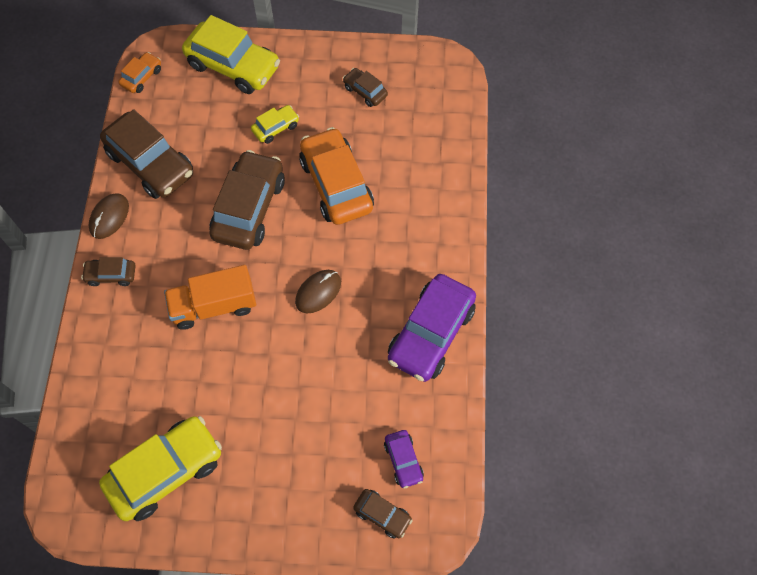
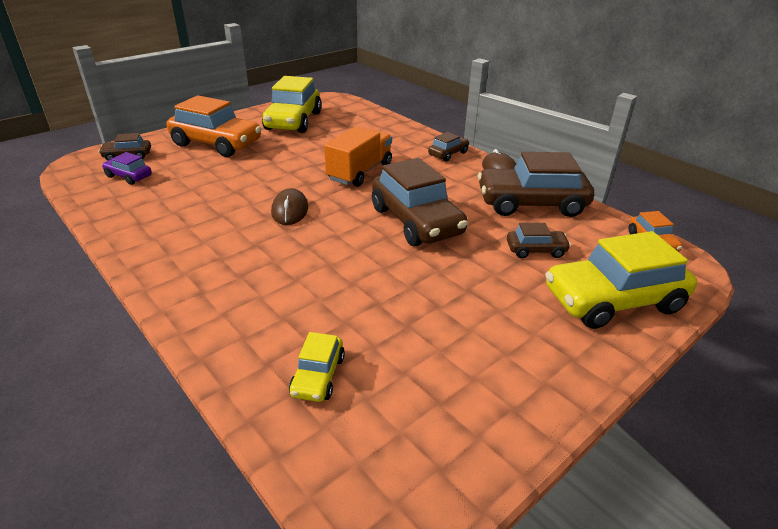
camera: 135 degrees right, 30 degrees down
yellow car [251,105,299,144] -> yellow car moved to [289,332,345,402]
orange car [299,127,374,225] -> orange car moved to [167,95,262,157]
brown car [343,68,388,107] -> brown car moved to [507,223,571,258]
purple car [388,274,476,382] -> none

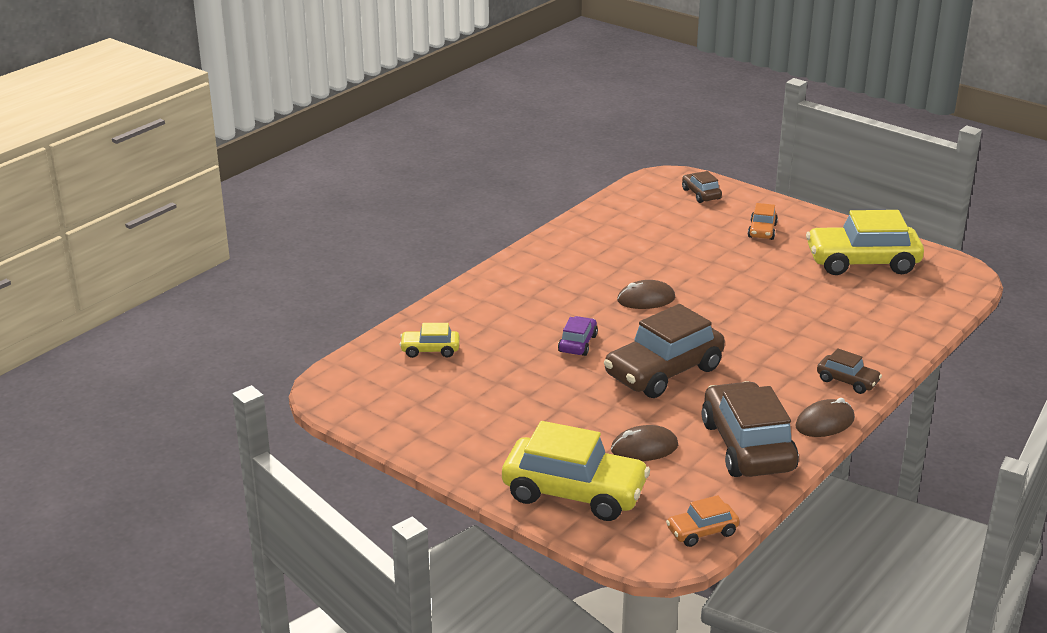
camera: 80 degrees right, 5 degrees down
purple car [102,152,152,185] -> purple car moved to [558,316,598,356]
orange car [167,95,262,157] -> orange car [748,203,778,240], size x0.48
orange truck [324,126,392,187] -> none
brown car [507,223,571,258] -> brown mouse [611,425,678,461]
yellow car [545,231,697,329] -> yellow car turned 135 degrees clockwise [502,421,650,521]

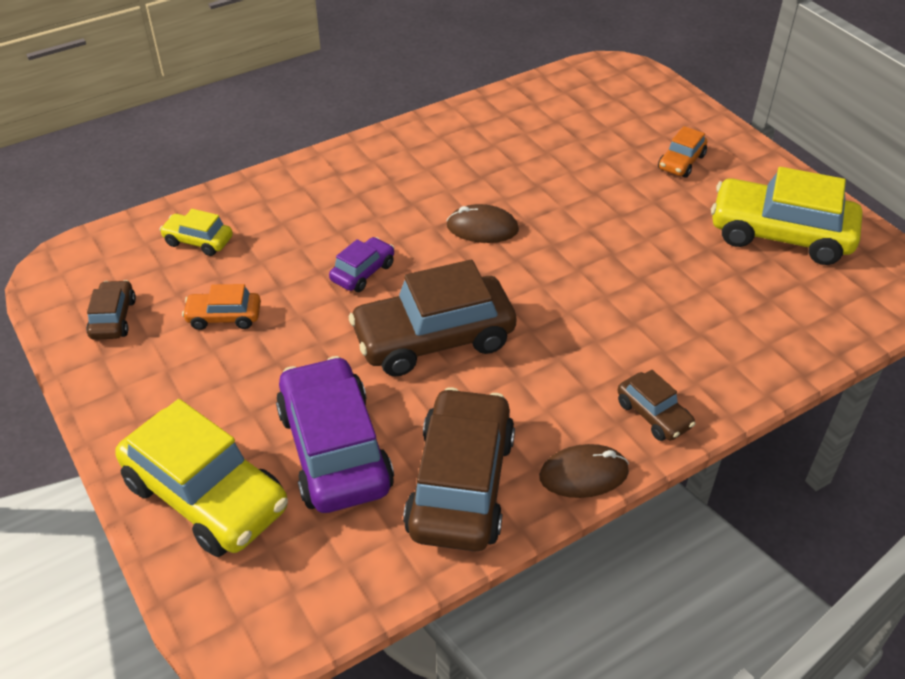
camera: 20 degrees right, 15 degrees up
brown mouse [611,425,678,461] -> purple car [276,356,394,513]
orange car [666,495,740,547] -> orange car moved to [182,284,261,330]
brown car [682,171,722,203] -> brown car moved to [86,280,136,340]

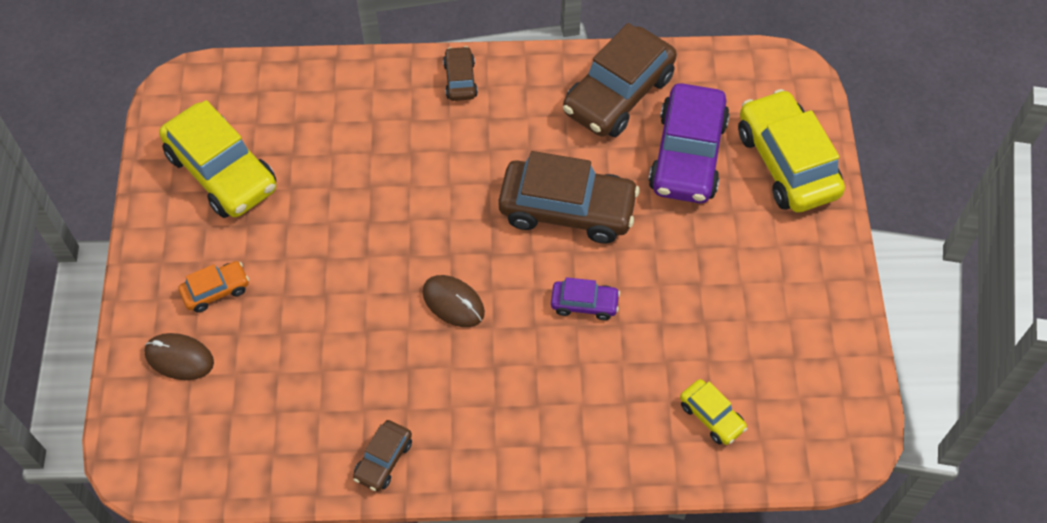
camera: 150 degrees left, 15 degrees up
brown car [86,280,136,340] -> brown car moved to [353,420,412,491]
orange car [182,284,261,330] -> none
purple car [329,237,394,292] -> purple car turned 150 degrees counterclockwise [551,277,620,320]
brown mouse [539,444,629,498] -> brown mouse moved to [144,333,214,380]

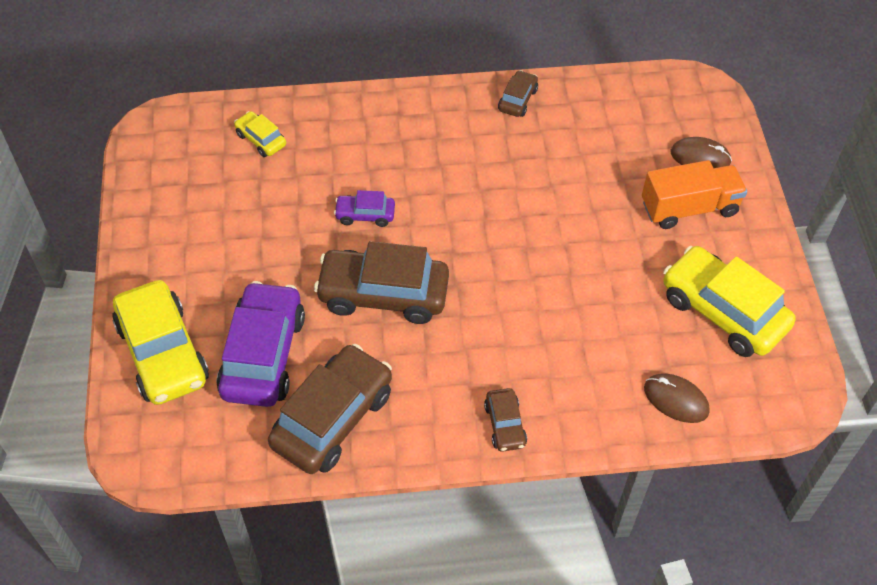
camera: 175 degrees right, 5 degrees down
orange car [178,261,249,313] -> orange truck [642,160,747,229]
brown mouse [422,275,485,327] -> brown mouse moved to [644,374,710,423]

